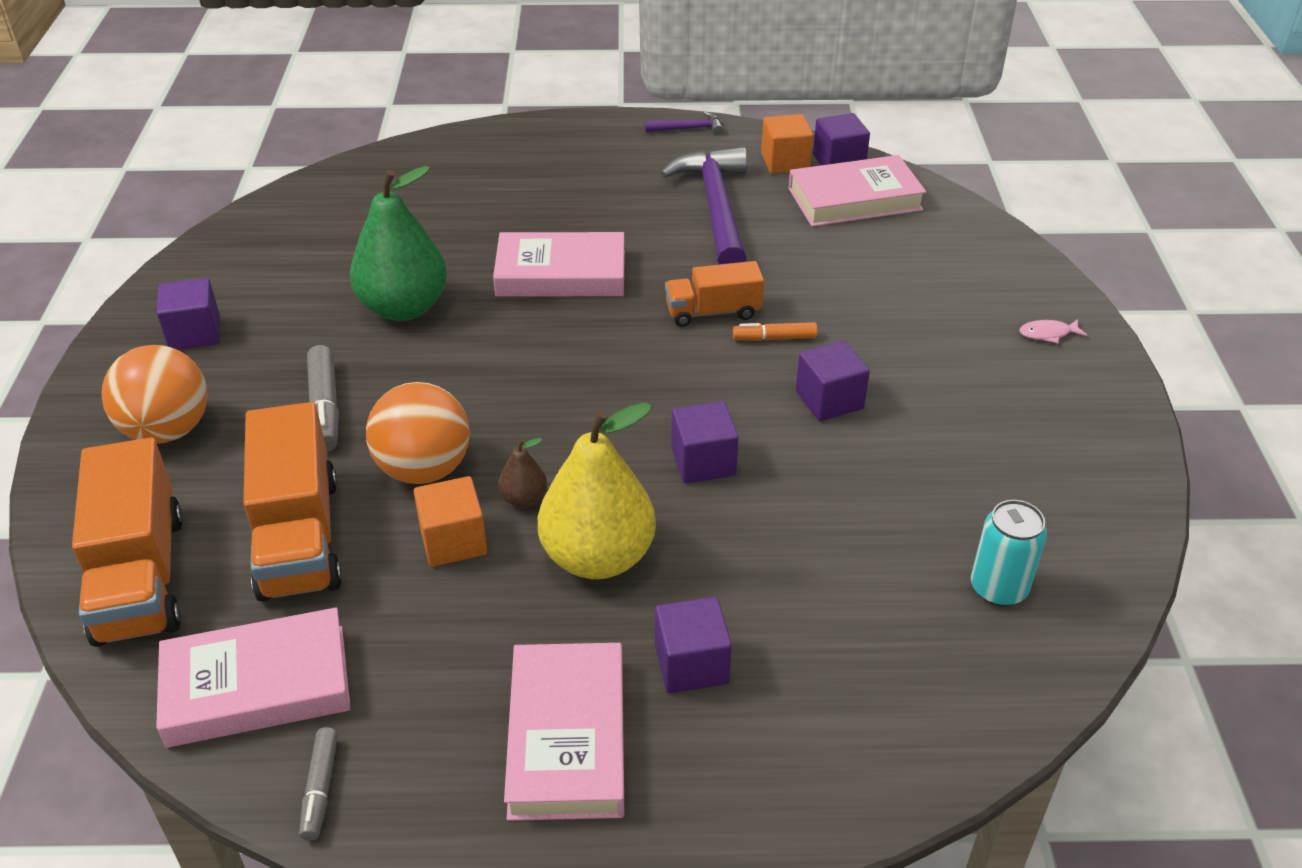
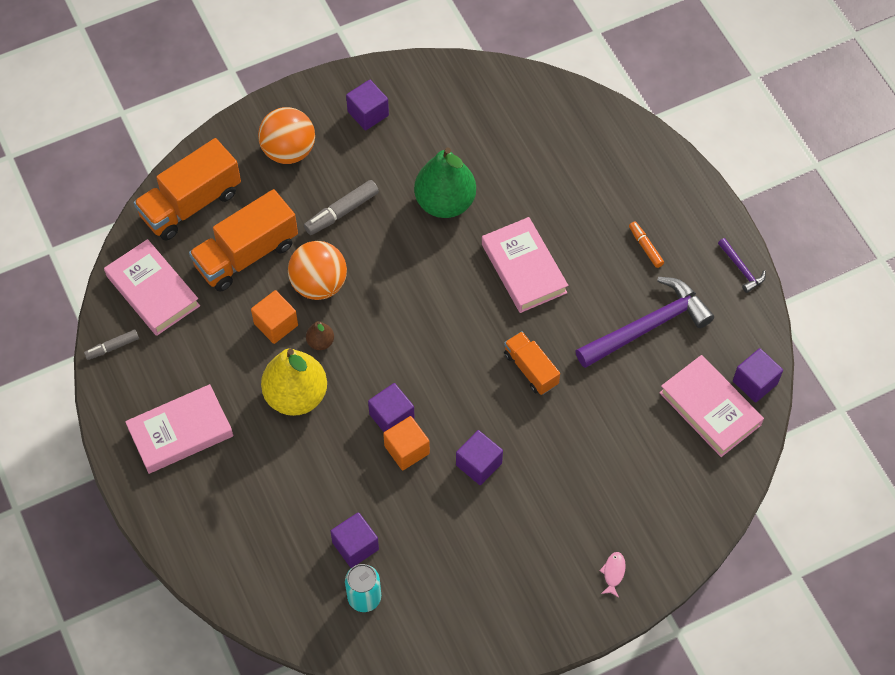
camera: 65 degrees right, 20 degrees up
purple cube [655,597,732,693] -> purple cube moved to [330,512,379,568]
orange marker [733,322,817,341] -> orange marker moved to [629,221,664,268]
orange cube [761,114,813,174] -> orange cube moved to [383,416,430,470]
pink fish [1019,319,1087,343] -> pink fish turned 45 degrees clockwise [599,552,626,598]

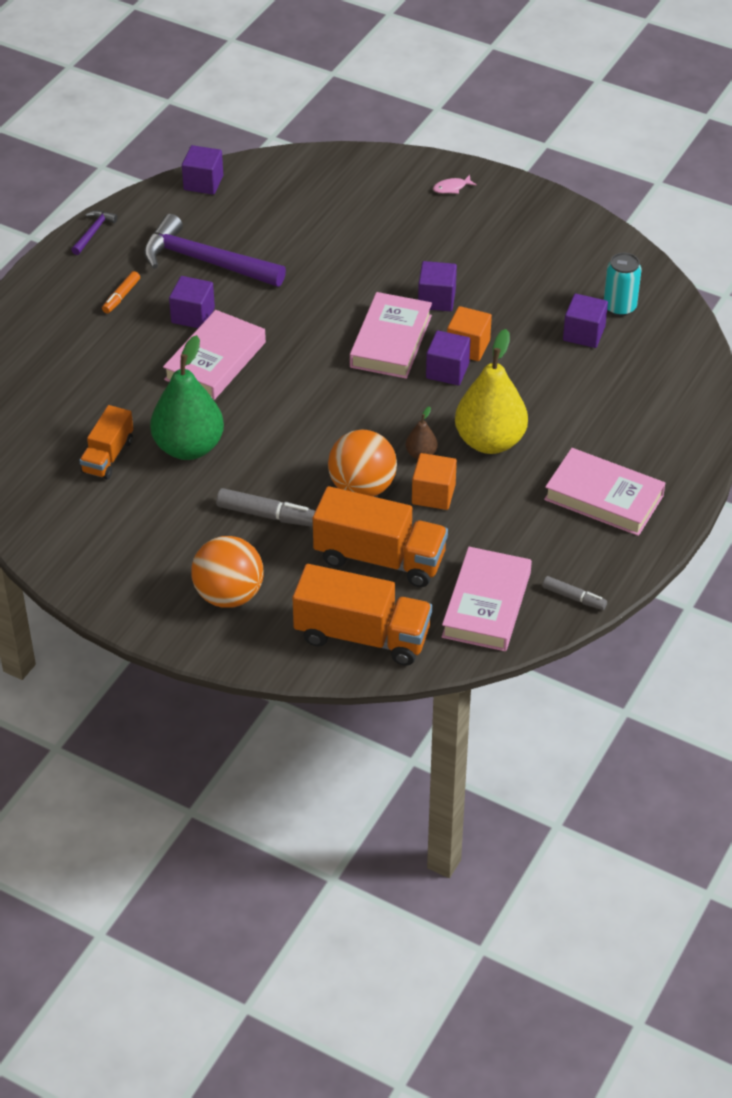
camera: 125 degrees left, 15 degrees down
purple cube [346,80,389,130] -> purple cube moved to [169,276,215,328]
orange truck [504,331,560,395] -> orange truck moved to [79,405,133,479]
pink book [659,355,764,457] -> pink book moved to [350,292,432,379]

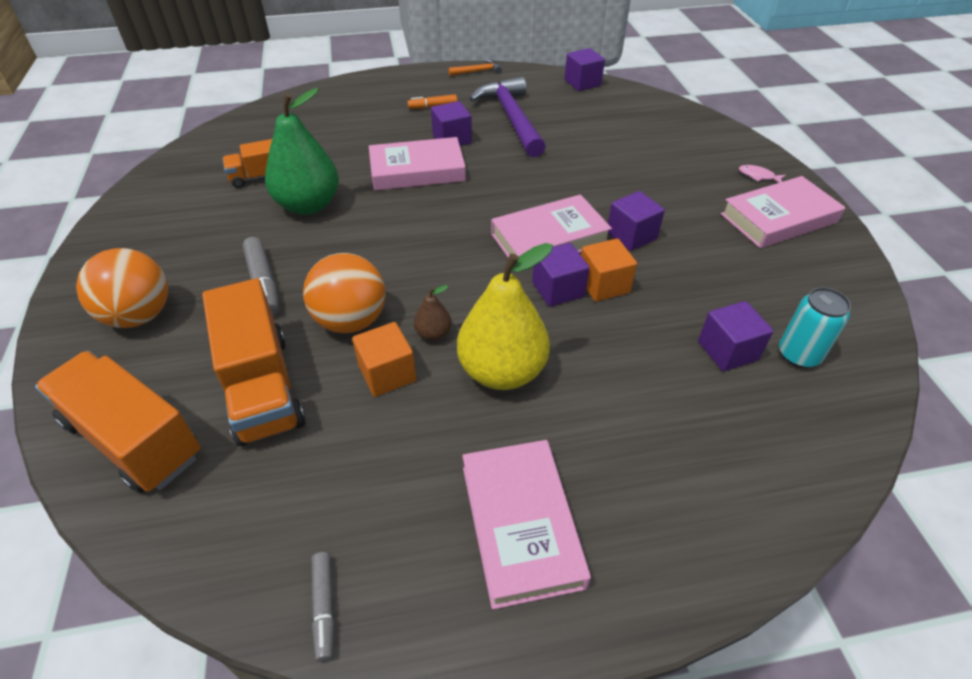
camera: 50 degrees right, 0 degrees up
purple hammer [71,210,118,255] -> orange hammer [448,59,502,76]
orange truck [293,564,432,666] -> orange truck turned 150 degrees clockwise [35,351,201,493]
pink book [442,547,532,651] -> pink book moved to [721,176,845,248]

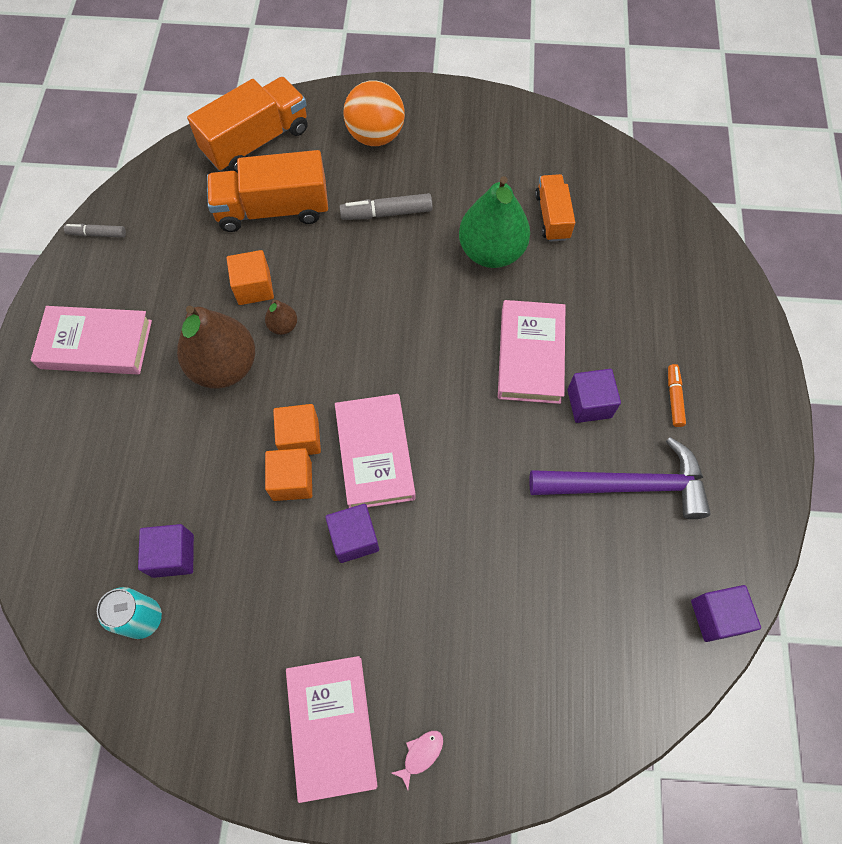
camera: 105 degrees right, 20 degrees up
orange ball [303,253,386,333] -> none
orange hammer [448,59,502,76] -> none
yellow pear [457,243,553,390] -> brown pear [177,305,255,389]
purple cube [532,243,590,307] -> orange cube [273,404,321,455]

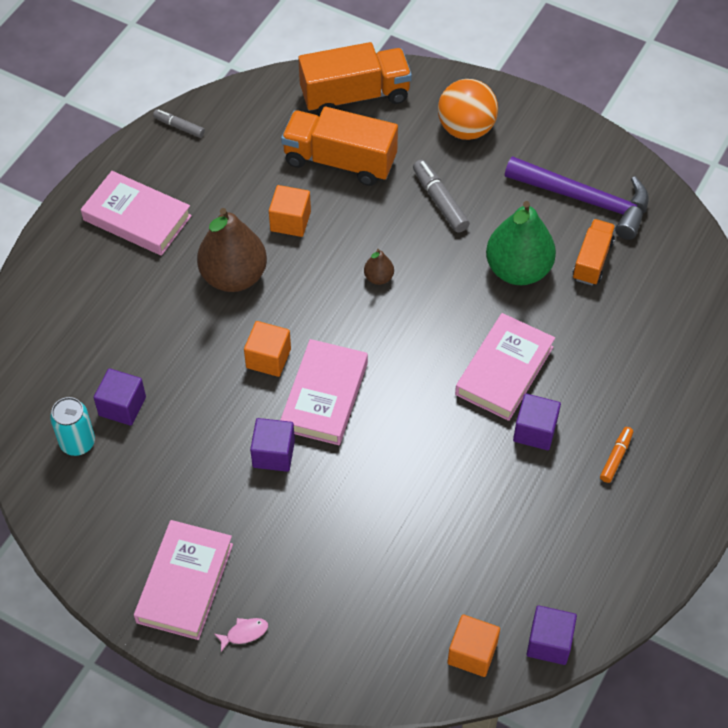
camera: 25 degrees right, 10 degrees down
brown pear [265,300,297,335] -> brown pear moved to [364,249,394,285]
orange cube [265,448,312,501] -> orange cube moved to [447,615,500,677]
grey marker [340,193,432,220] -> grey marker turned 45 degrees clockwise [413,159,470,233]
purple hammer [529,437,711,519] -> purple hammer moved to [505,156,649,240]

